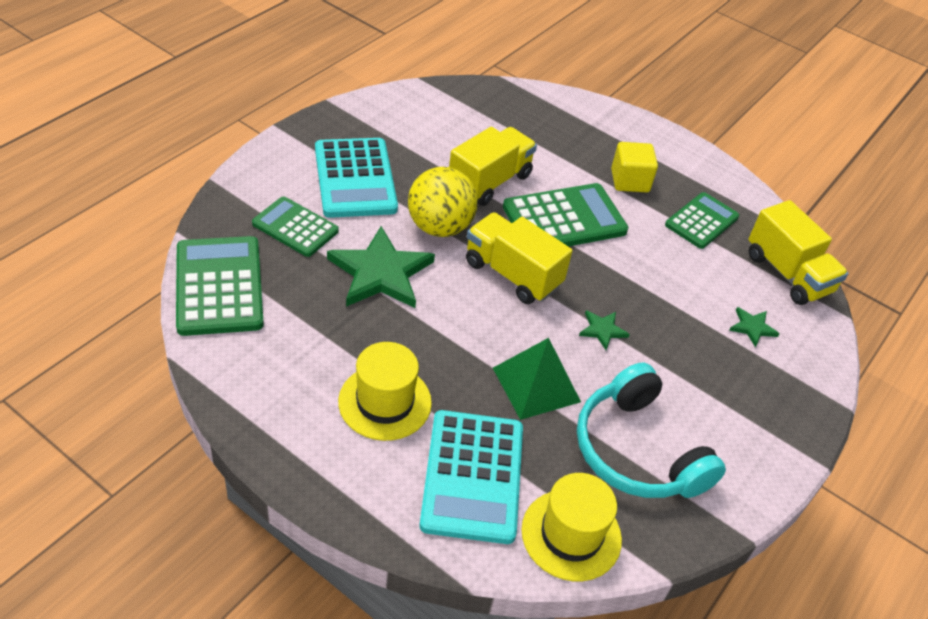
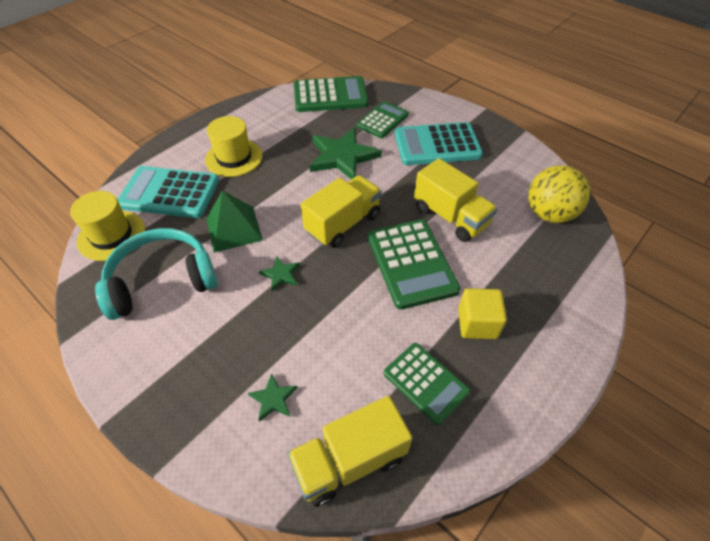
camera: 100 degrees right, 5 degrees up
yellow ball [408,167,478,237] -> yellow ball moved to [528,165,590,223]

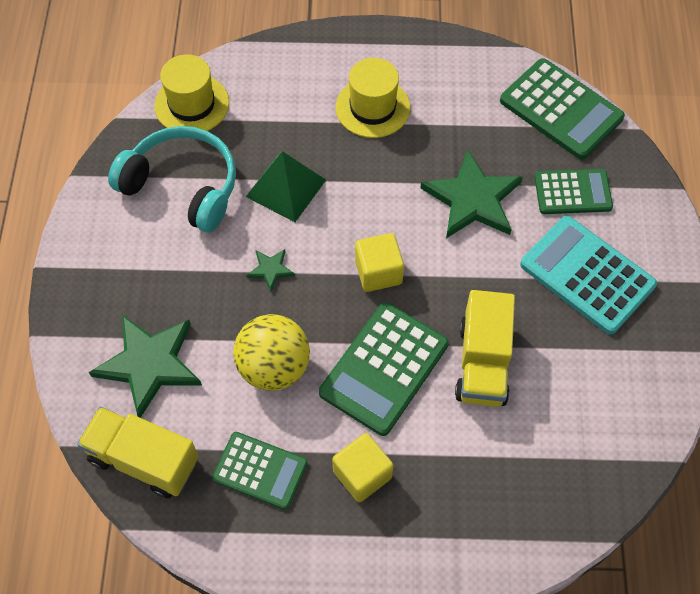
camera: 50 degrees right, 10 degrees up
turquoise calculator [117,166,219,218] -> none
green star [248,373,297,422] -> green star [89,315,202,418], size x2.20
yellow truck [301,175,382,248] -> yellow cube [355,233,404,292]
green calculator [384,343,470,425] -> green calculator turned 75 degrees counterclockwise [212,432,308,510]
yellow ball [528,165,590,223] -> yellow ball moved to [233,314,310,391]

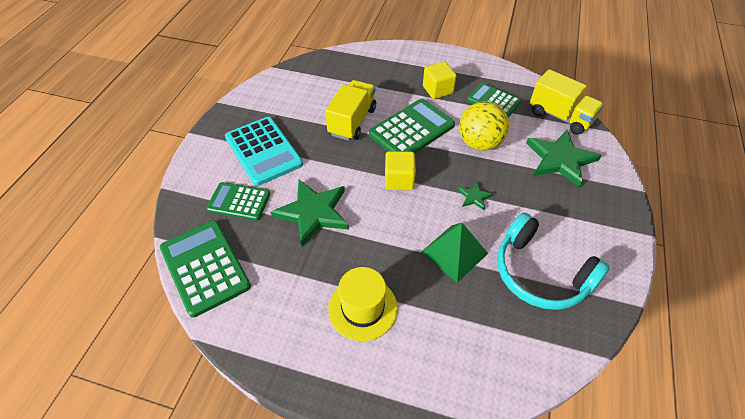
camera: 165 degrees left, 10 degrees down
yellow hat [154,54,229,131] -> none

